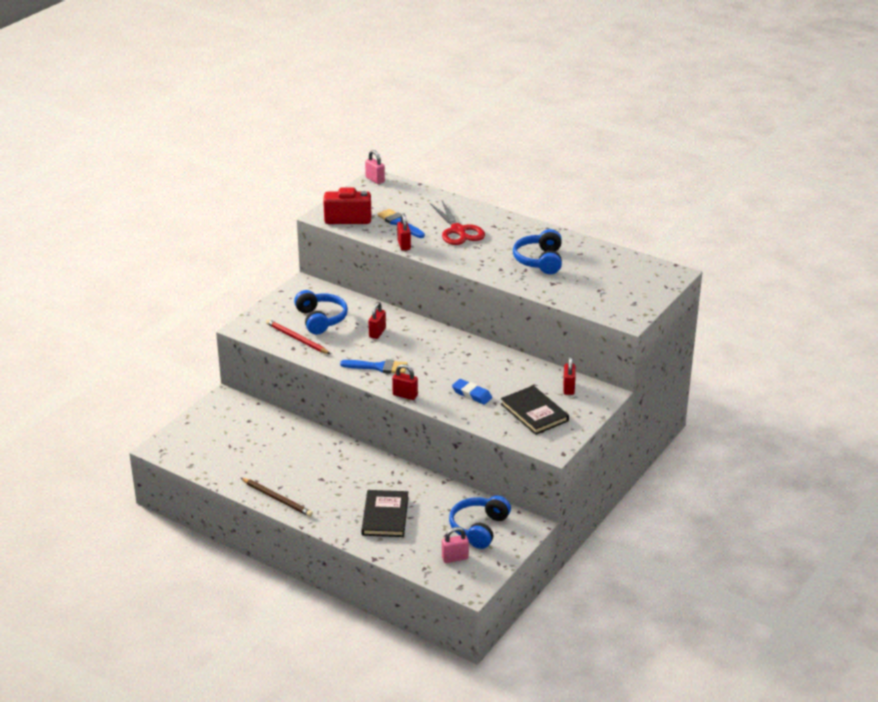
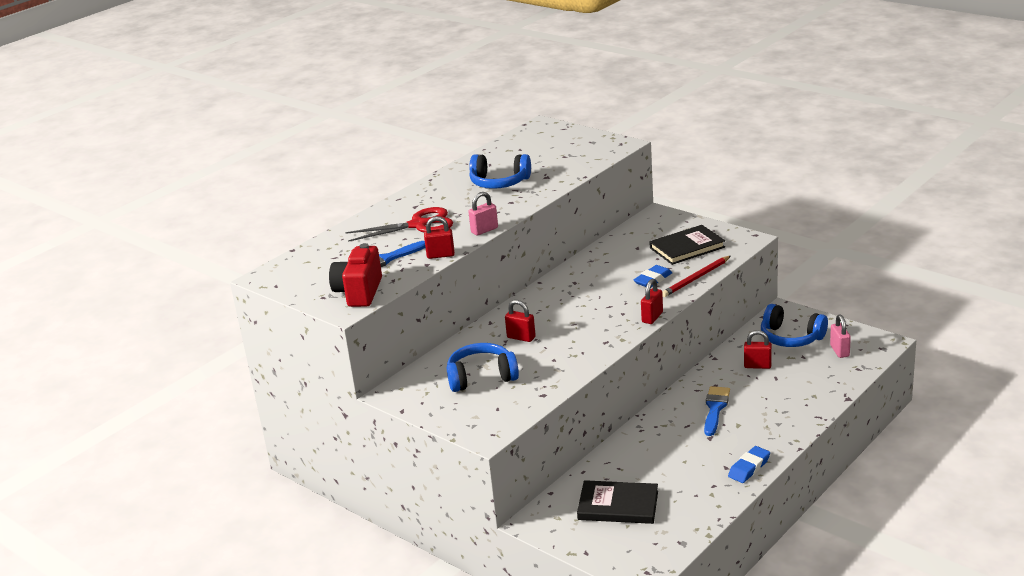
camera: 80 degrees left, 5 degrees down
brown pencil [241,478,313,517] -> blue eraser [728,446,770,483]
red pencil [266,319,330,354] -> red pencil moved to [662,256,731,297]
blue brush [340,359,408,374] -> blue brush moved to [704,386,730,436]
black book [361,490,409,537] -> black book moved to [577,480,658,524]
pink padlock [365,150,385,184] -> pink padlock moved to [469,192,498,236]
red padlock [563,356,576,395] -> red padlock moved to [744,330,772,369]

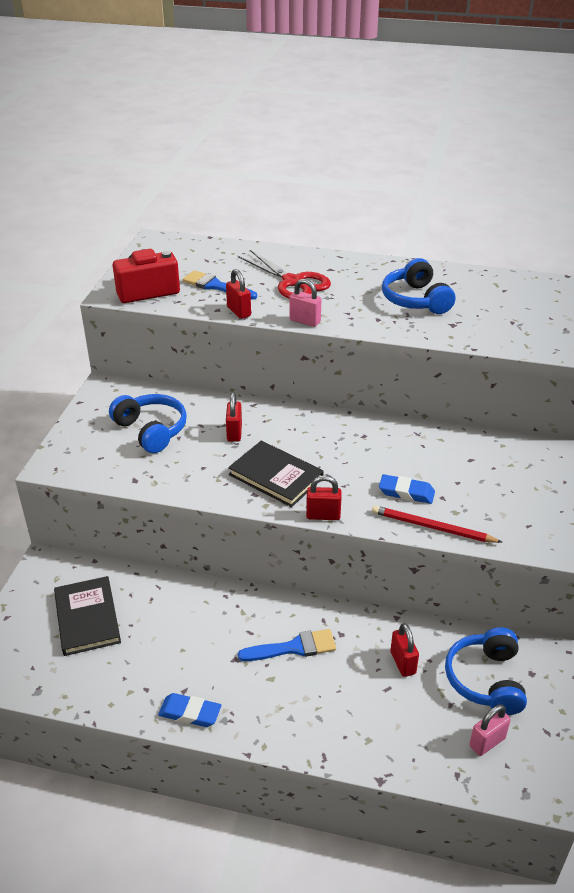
camera: 60 degrees right, 10 degrees up
black book [650,225,725,265] -> black book moved to [228,441,324,507]

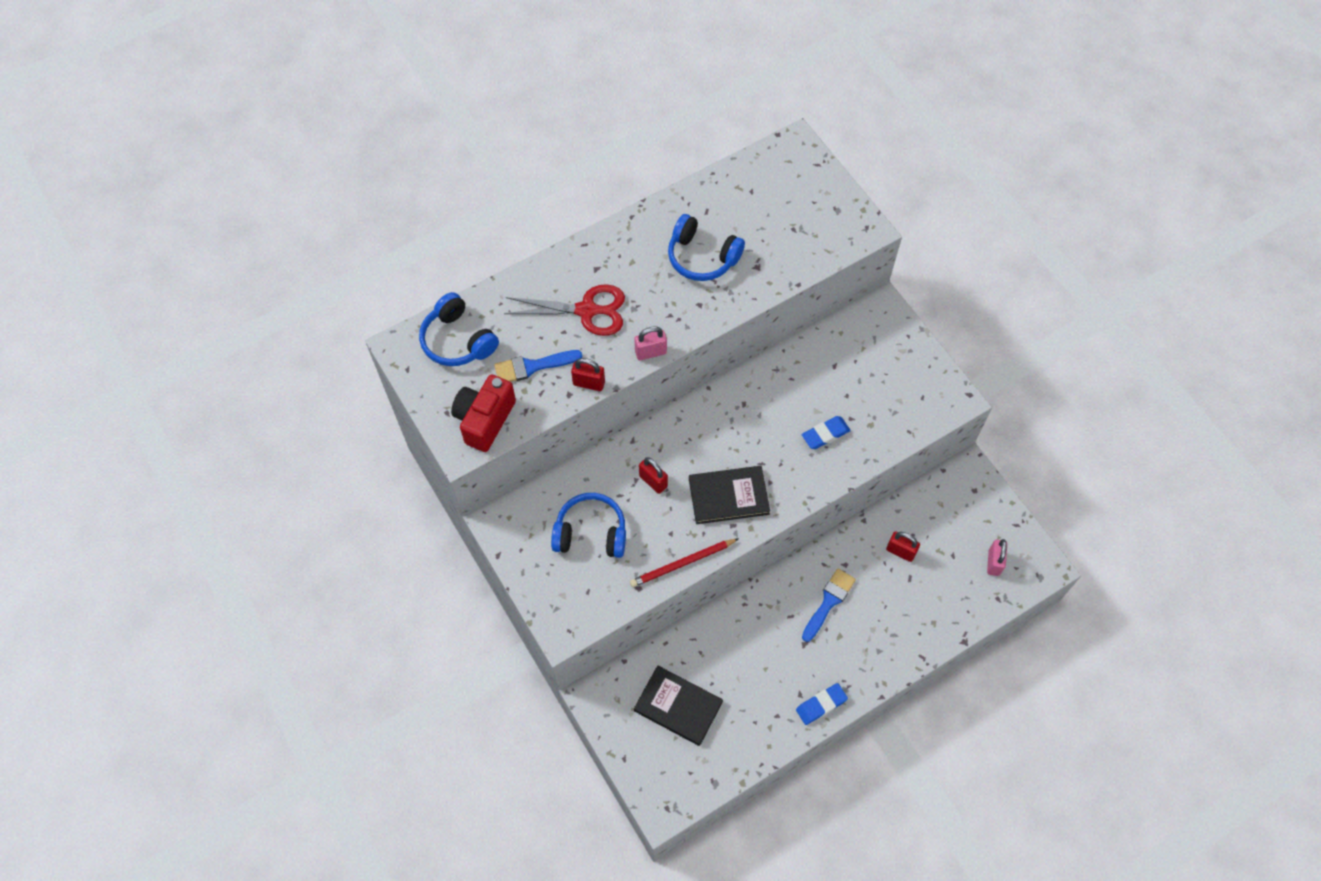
camera: 45 degrees left, 25 degrees up
red padlock [306,475,342,520] -> none
red pencil [372,505,502,543] -> red pencil moved to [630,538,739,587]
blue headphones [445,627,527,715] -> blue headphones moved to [419,292,499,366]

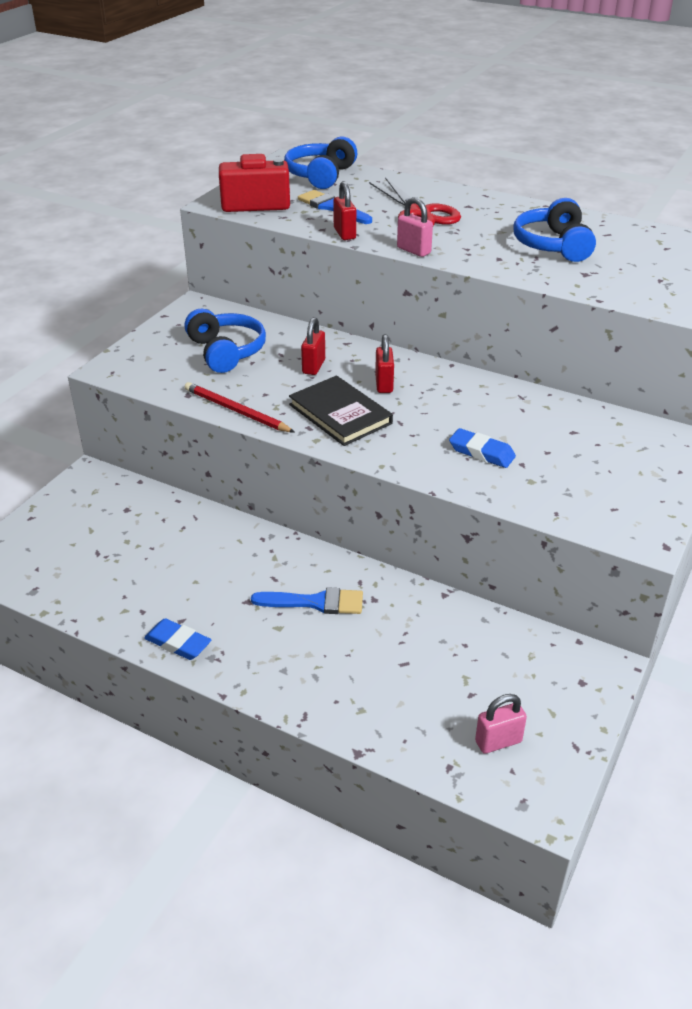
camera: 60 degrees right, 25 degrees down
black book [634,666,723,746] -> none
red padlock [886,531,920,562] -> red padlock moved to [375,334,394,393]

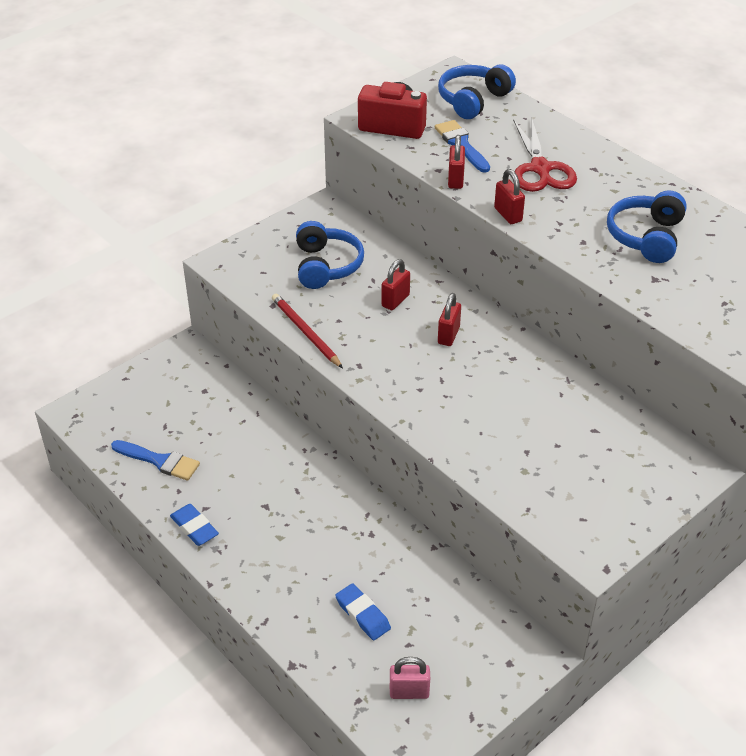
camera: 20 degrees right, 5 degrees up
blue brush [251,587,363,614] -> blue brush moved to [111,440,200,481]
black book [289,375,393,446] -> none
pink padlock [397,197,433,257] -> red padlock [494,169,525,224]
blue eraser [449,428,516,468] -> blue eraser moved to [335,583,391,640]

